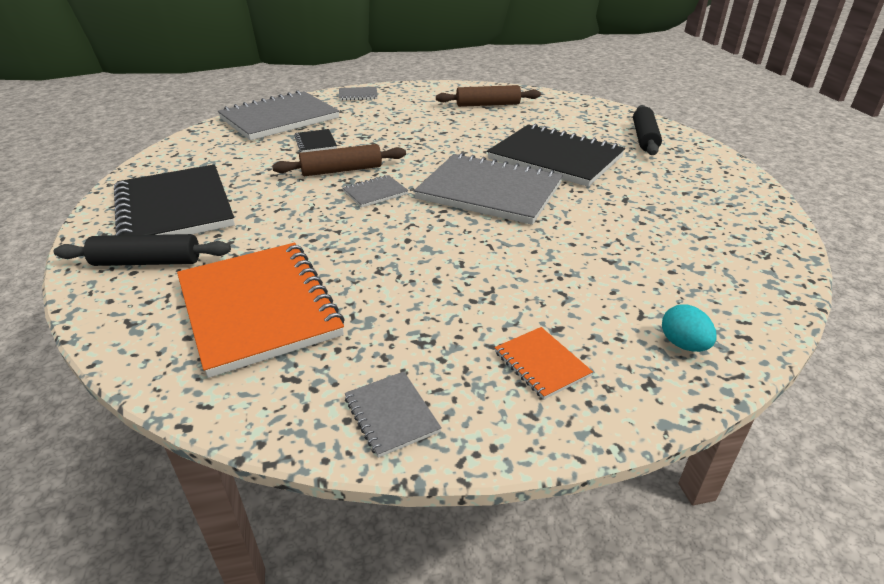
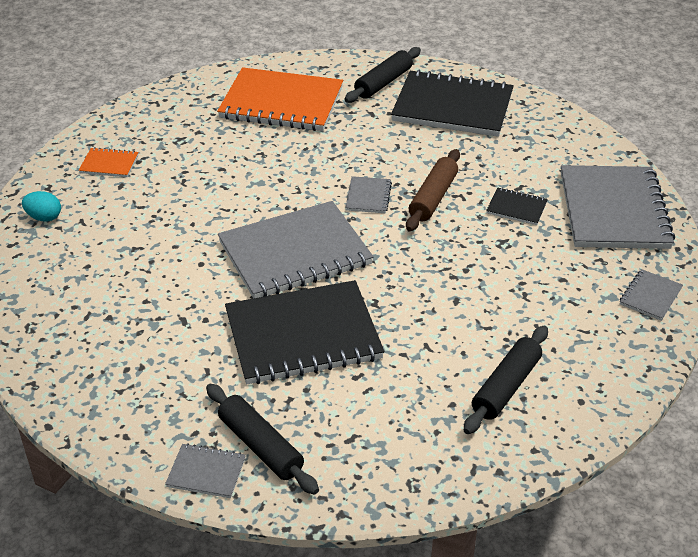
camera: 130 degrees right, 5 degrees up
grey notebook [345,371,442,458] -> grey notebook moved to [165,443,246,498]
brown rolling pin [436,85,541,107] -> black rolling pin [464,326,548,434]

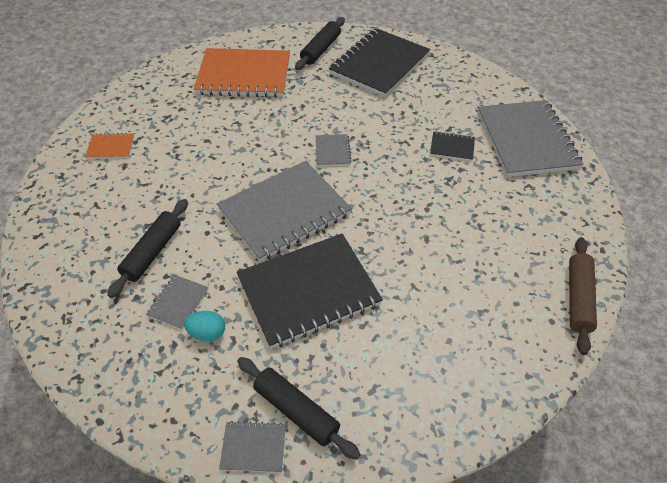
camera: 10 degrees left, 10 degrees up
turquoise egg [22,191,61,222] -> turquoise egg moved to [184,311,225,342]
black notebook [391,70,514,137] -> black notebook turned 60 degrees counterclockwise [329,28,430,97]
brown rolling pin [406,149,460,231] -> brown rolling pin moved to [569,237,597,355]
black rolling pin [464,326,548,434] -> black rolling pin moved to [107,199,188,298]
grey notebook [620,269,683,321] -> grey notebook moved to [146,275,208,330]

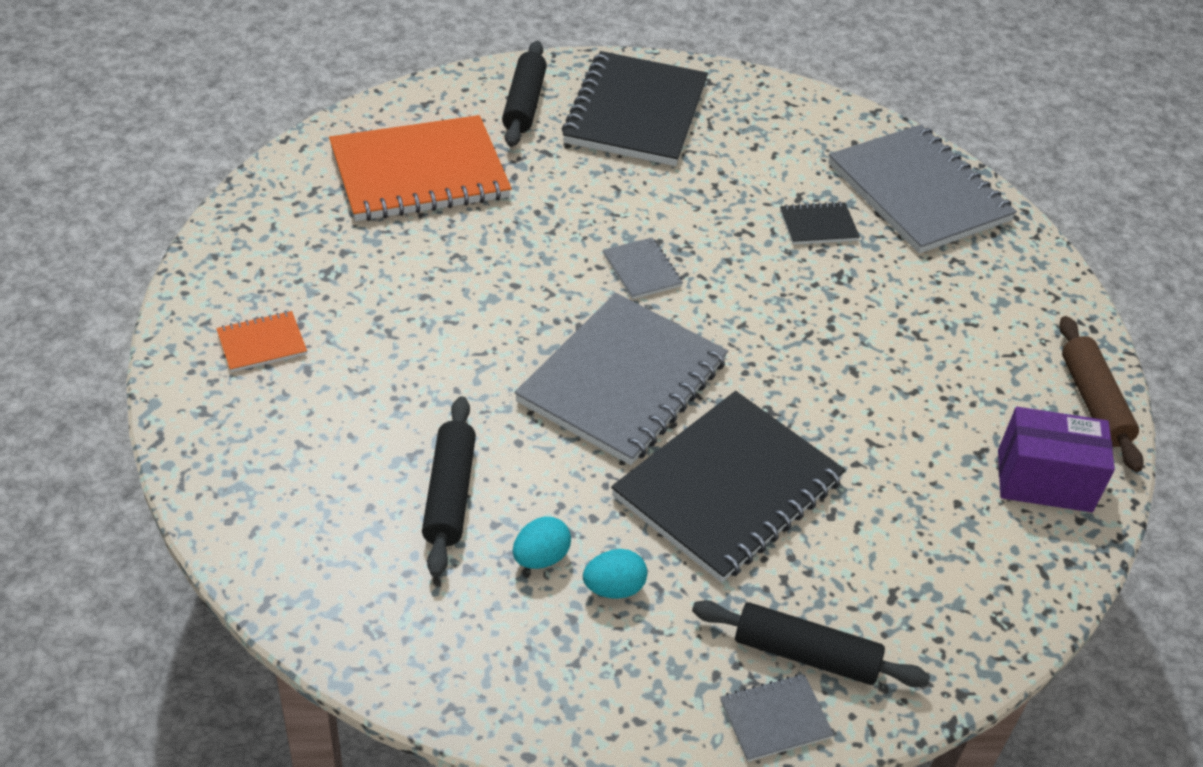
camera: 25 degrees left, 5 degrees down
grey notebook [146,275,208,330] -> turquoise egg [513,517,571,569]
none -> purple box [998,407,1115,512]

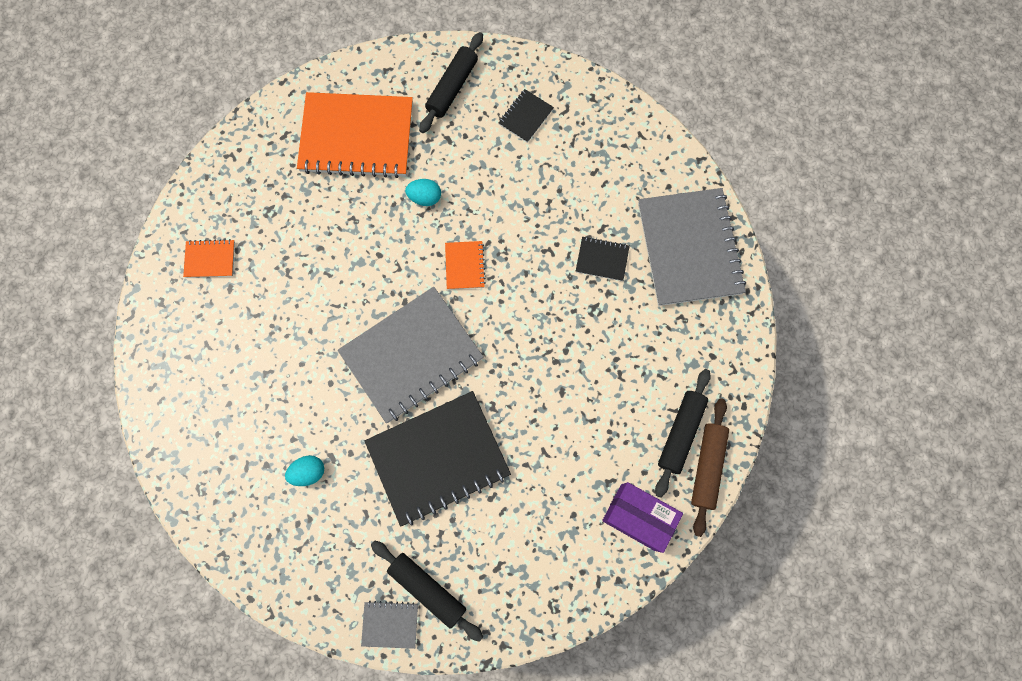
camera: 25 degrees right, 30 degrees up
black rolling pin [422,396,476,577] -> black rolling pin moved to [655,369,711,498]
black notebook [562,51,708,166] -> black notebook [498,89,554,143], size x0.43
turquoise egg [583,549,647,599] -> turquoise egg moved to [405,179,441,206]
grey notebook [603,238,683,299] -> orange notebook [445,241,486,290]

